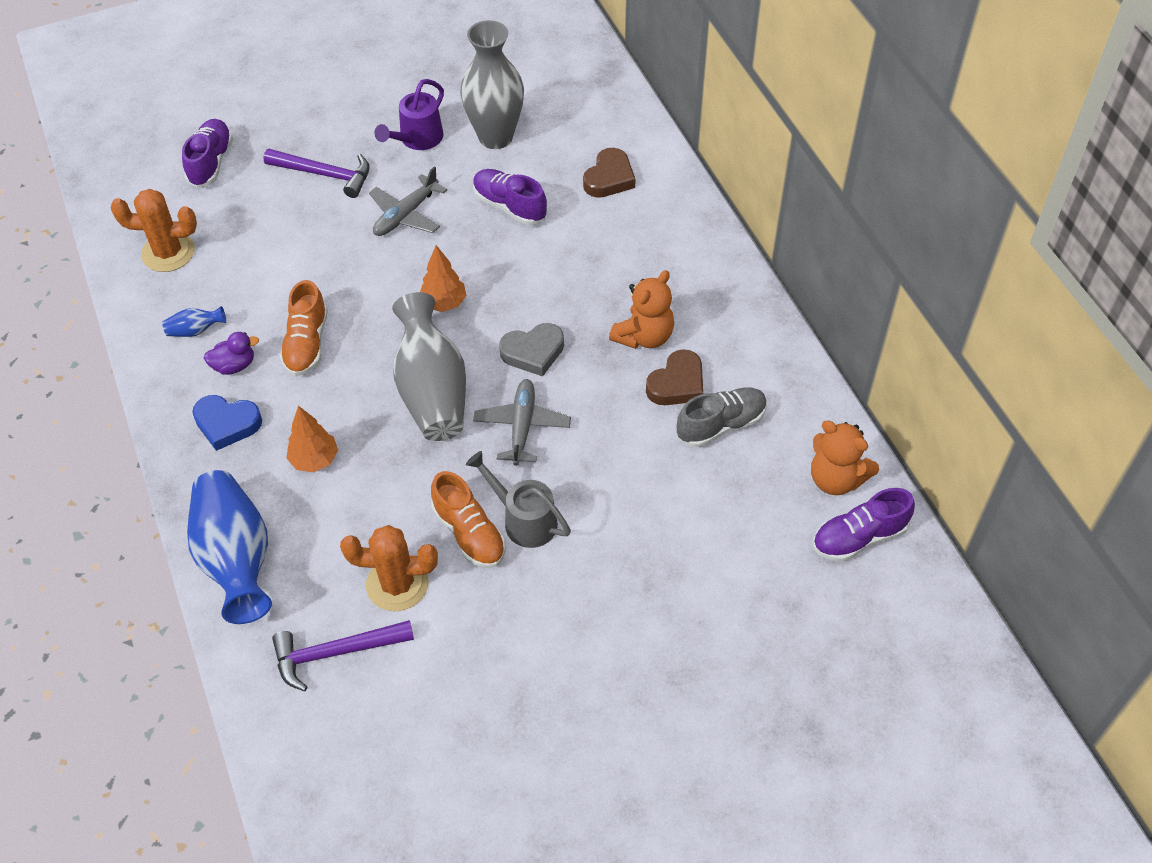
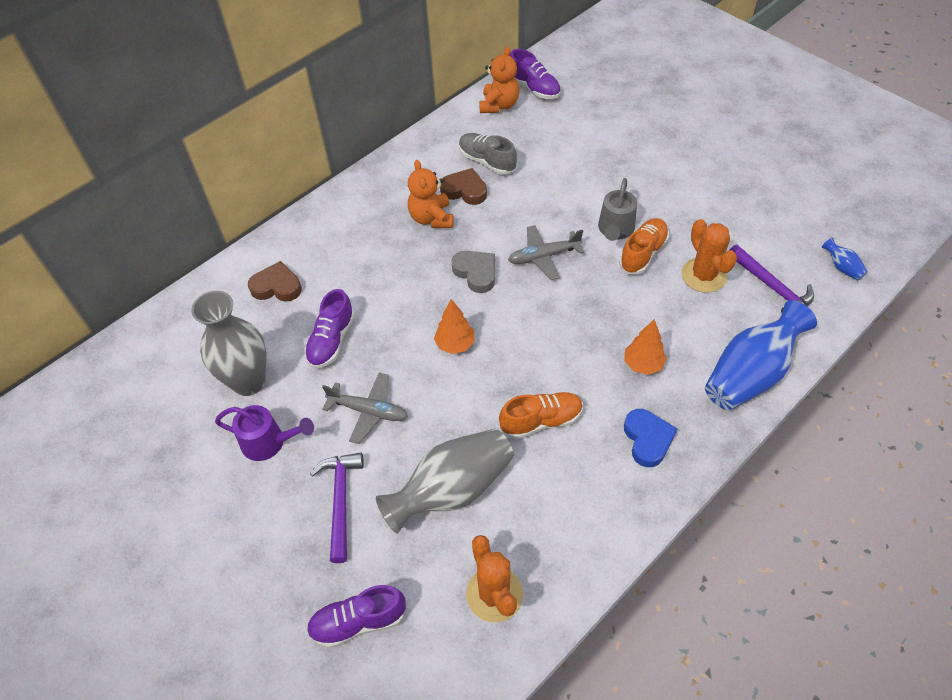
camera: 110 degrees left, 0 degrees up
blue vase [162,306,226,337] -> blue vase moved to [822,237,868,281]
purple duck [204,332,259,375] -> none
grey vase [392,292,466,441] -> grey vase moved to [376,429,514,534]
orange teddy bear [609,270,674,349] -> orange teddy bear turned 120 degrees counterclockwise [408,160,454,228]

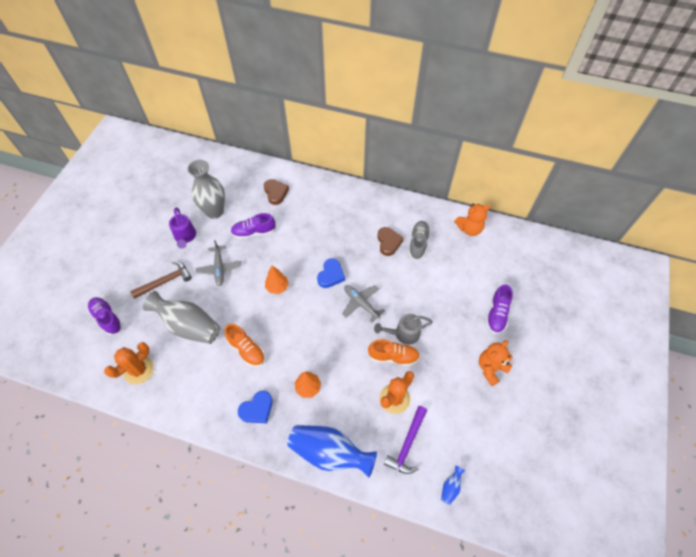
camera: 60 degrees right, 5 degrees up
purple hammer [310,453,364,563] -> brown hammer [130,261,192,299]
orange teddy bear [408,160,454,228] -> orange teddy bear moved to [479,340,513,386]
grey heart [451,251,495,293] -> blue heart [317,258,345,288]
purple shoe [510,49,560,99] -> purple shoe moved to [486,284,513,334]

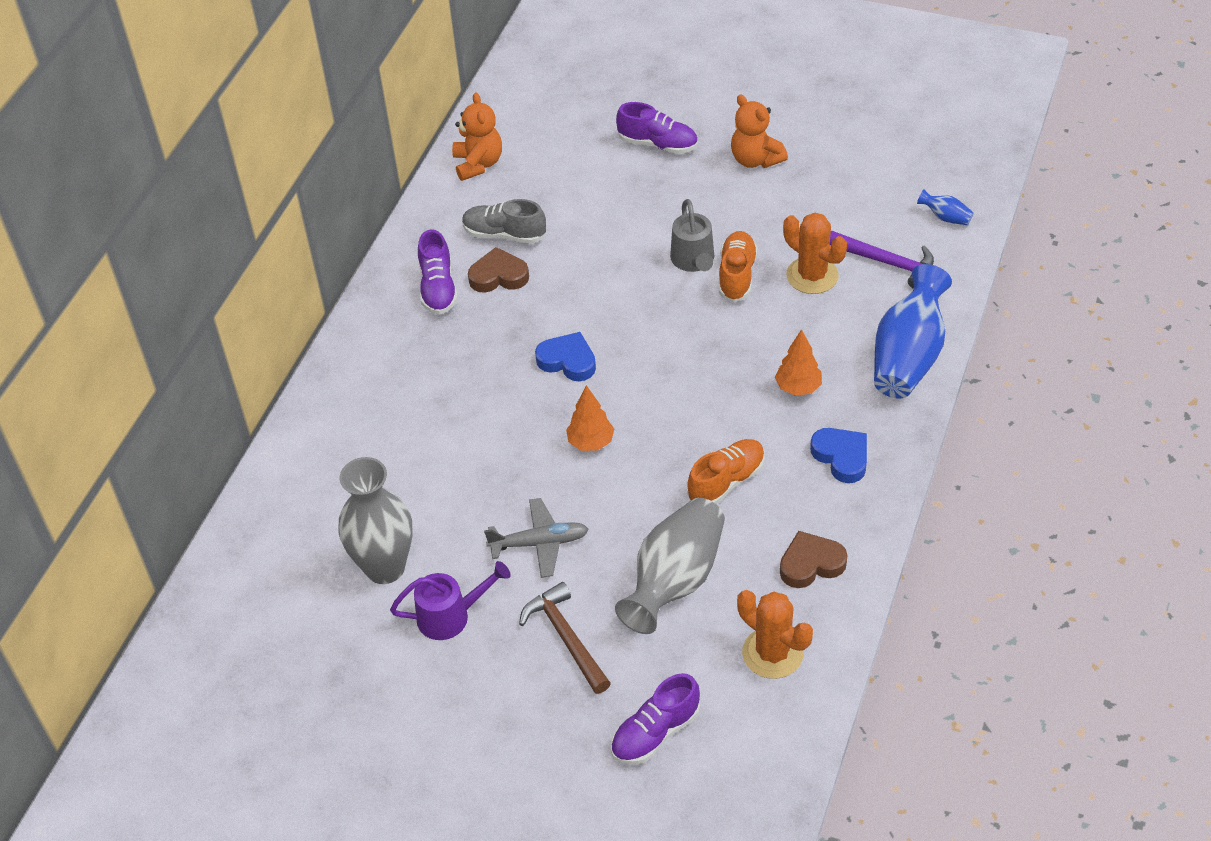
camera: 85 degrees left, 10 degrees down
purple shoe [231,213,276,239] -> purple shoe moved to [418,230,458,315]
brown heart [264,179,289,205] -> brown heart moved to [780,531,847,588]
grey plane [342,285,385,323] -> none

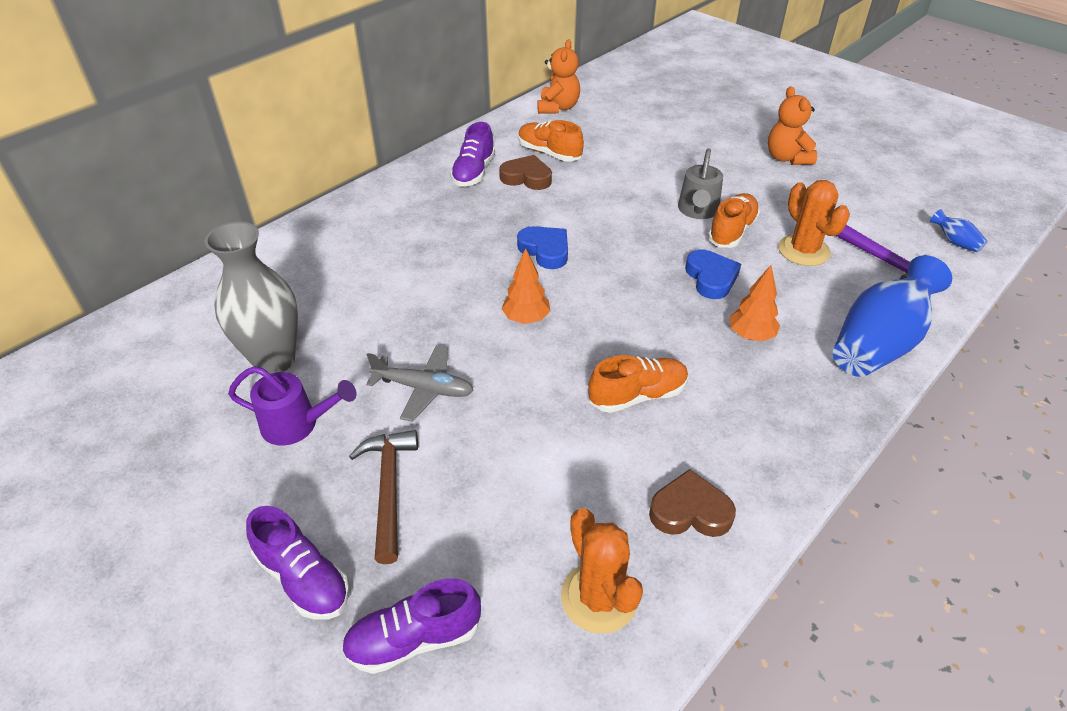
camera: 20 degrees right, 5 degrees down
grey shoe [462,199,546,244] -> orange shoe [518,120,584,162]
grey vase [615,498,725,634] -> none
purple shoe [616,102,698,154] -> purple shoe moved to [246,506,349,620]
blue heart [810,428,867,483] -> blue heart moved to [685,250,741,299]

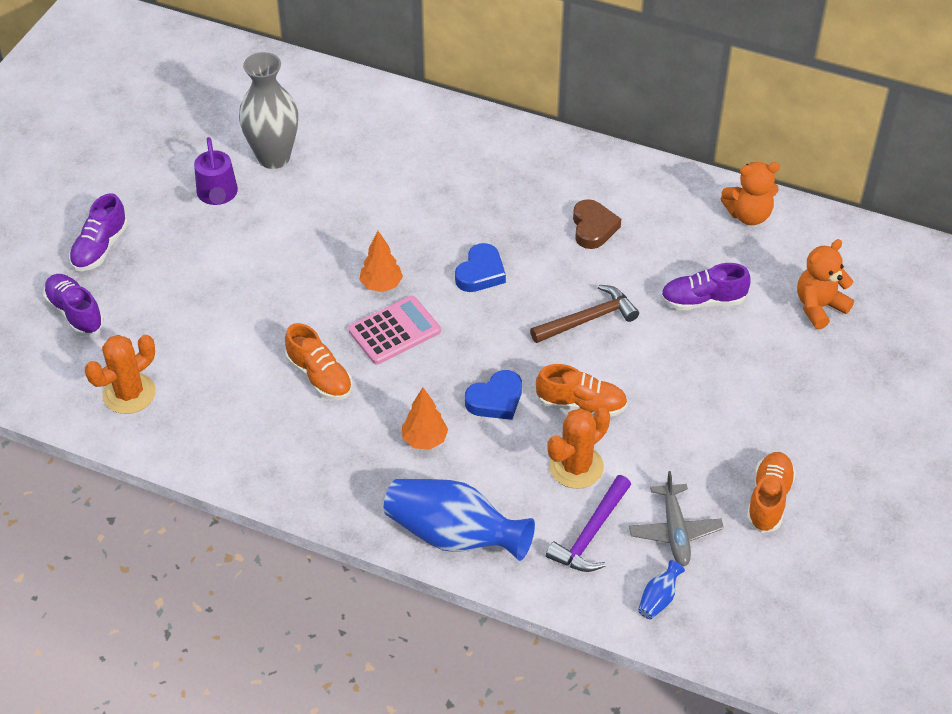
camera: 70 degrees right, 5 degrees up
brown hammer [349,430,418,564] -> brown hammer moved to [530,285,639,343]
grey plane [366,345,474,422] -> grey plane moved to [629,471,724,567]
purple shoe [450,122,495,187] -> purple shoe moved to [661,263,751,310]
orange shoe [518,120,584,162] -> orange shoe moved to [747,452,796,533]
brown heart [649,469,736,537] -> none
grey watering can [678,148,723,219] -> none
orange teddy bear [768,86,817,165] -> orange teddy bear moved to [797,239,854,329]
none -> pink calculator [348,296,441,364]

